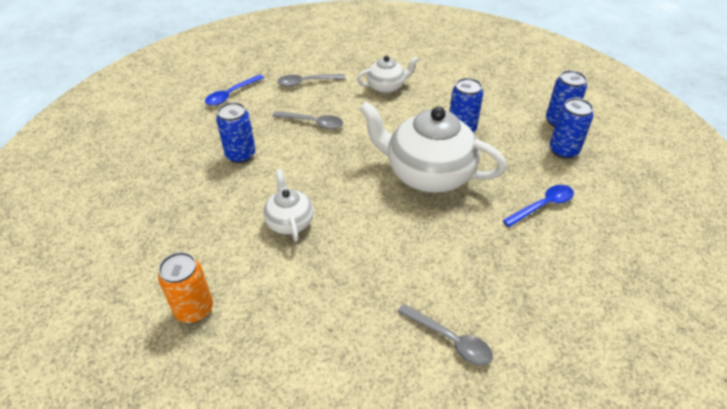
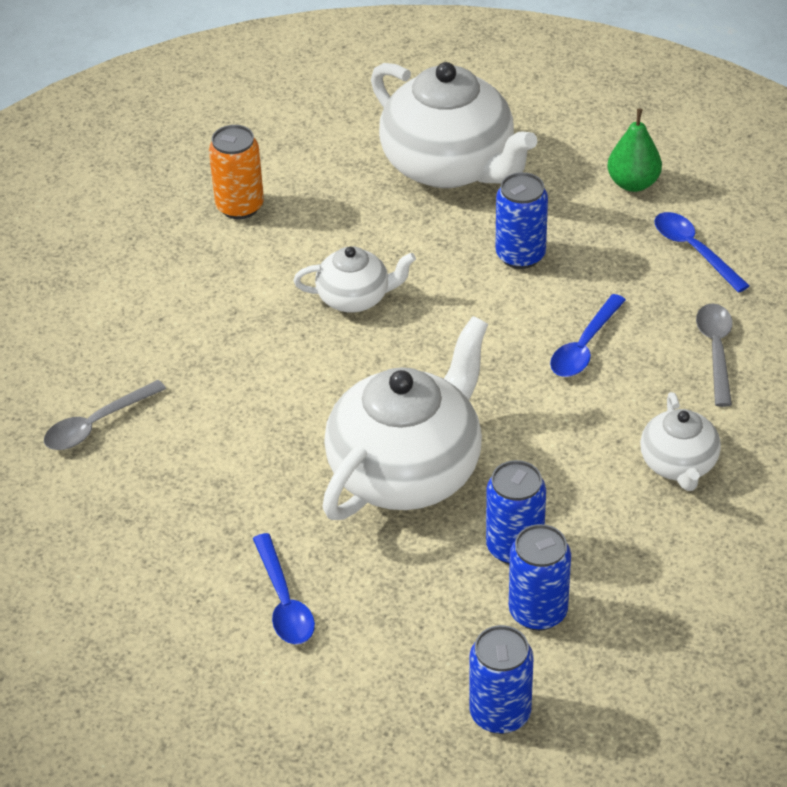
camera: 105 degrees right, 0 degrees up
grey spoon [272,111,343,129] -> blue spoon [550,294,626,377]
blue can [549,98,593,159] -> blue can moved to [509,524,571,631]
none -> white teapot [371,62,537,188]
none -> green pear [608,109,662,192]

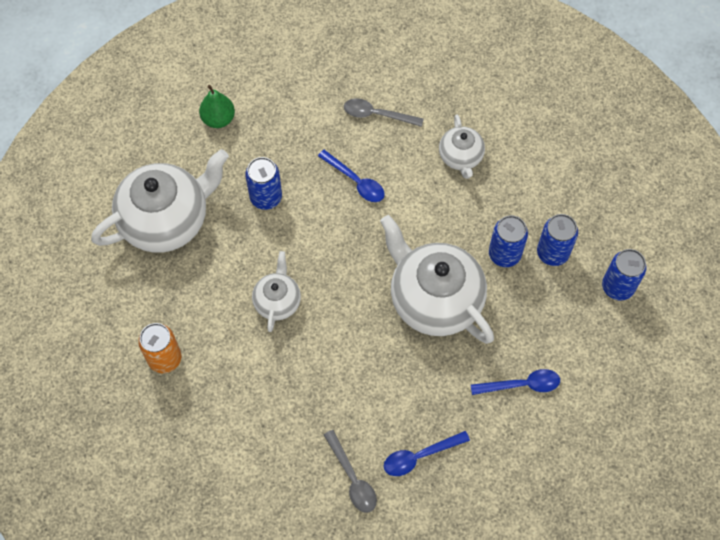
camera: 80 degrees left, 20 degrees up
white teapot [640,392,721,491] -> white teapot turned 75 degrees clockwise [439,115,485,179]
blue spoon [654,212,750,293] -> blue spoon moved to [384,431,470,476]

